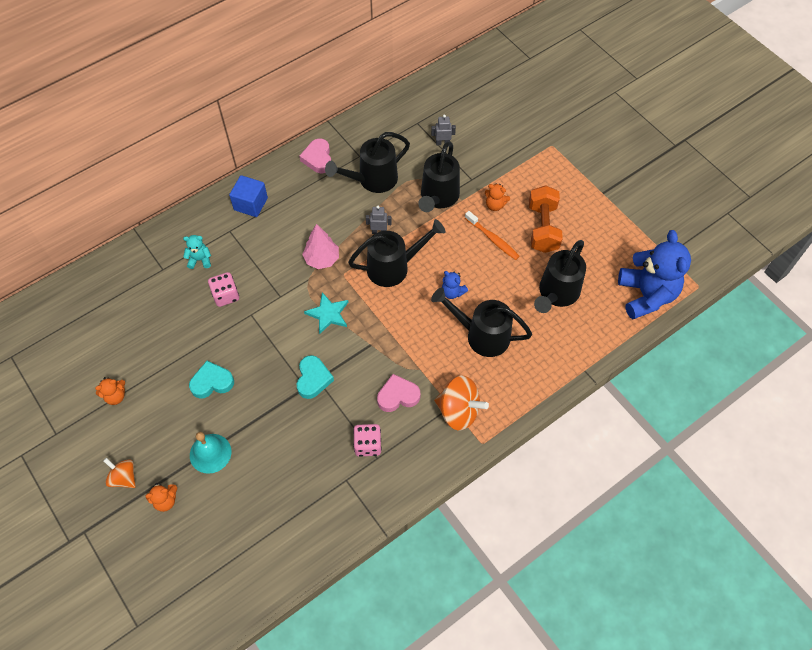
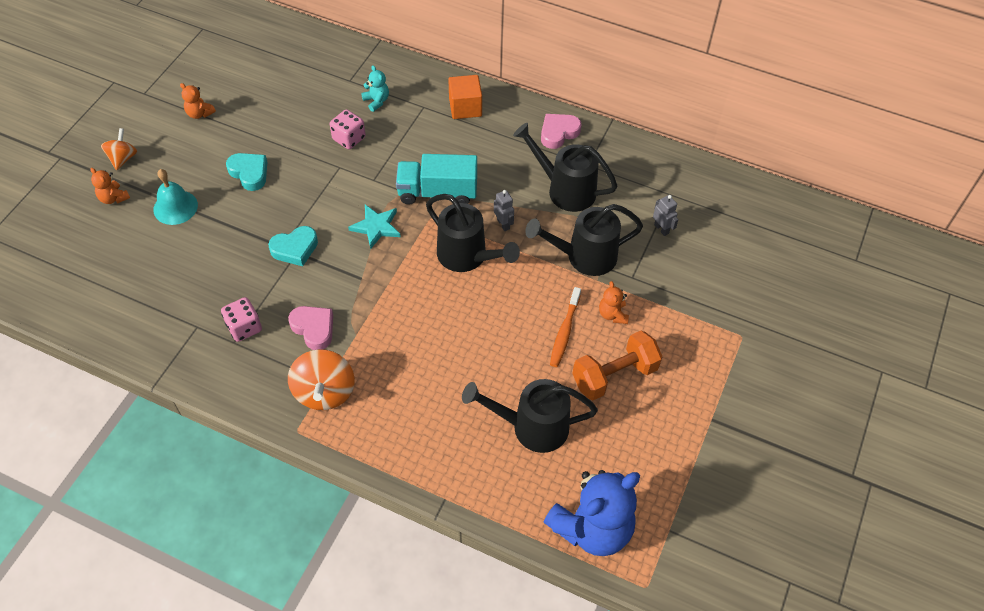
camera: 60 degrees right, 5 degrees down
blue cube [229,175,268,217] -> orange cube [448,75,482,119]
pink tree [302,224,339,269] -> turquoise truck [396,154,477,205]
black watering can [431,287,532,357] -> none
blue teddy bear [442,271,468,299] -> none

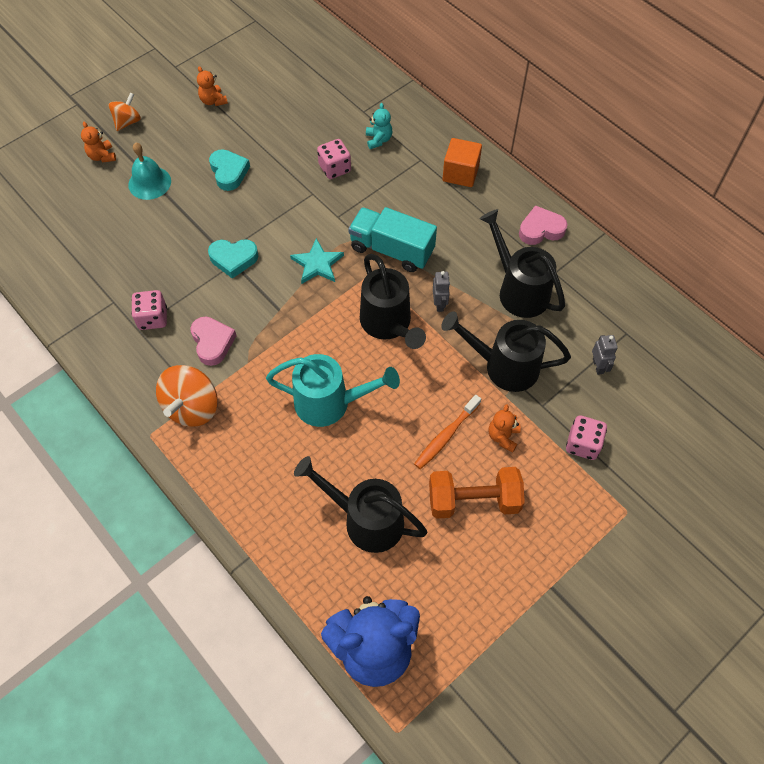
camera: 25 degrees right, 5 degrees up
none -> turquoise watering can [266,354,400,427]
none -> pink dice [566,415,607,460]

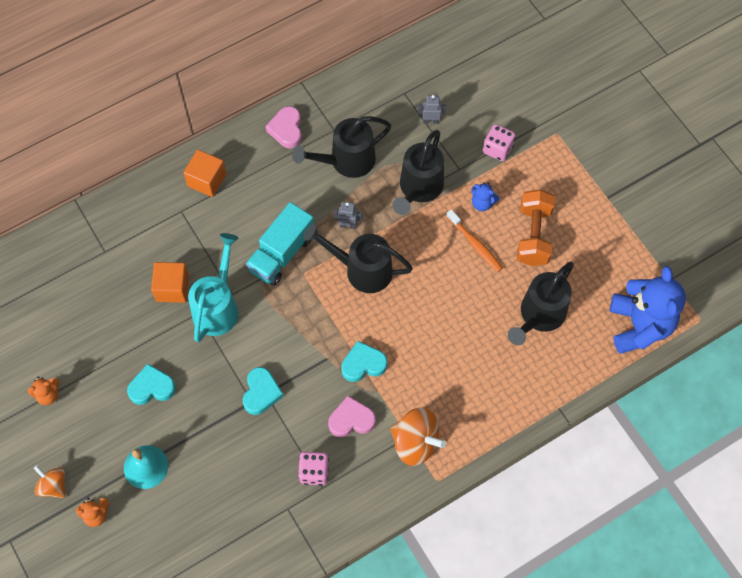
camera: 80 degrees left, 5 degrees up
turquoise watering can [266,354,400,427] -> turquoise watering can moved to [188,233,239,342]
turquoise star [290,238,344,284] -> none
pink dice [317,139,351,179] -> orange cube [151,262,189,303]
black watering can [360,254,426,349] -> black watering can turned 150 degrees counterclockwise [304,224,413,293]
turquoise teddy bear [366,103,392,149] -> none
orange teddy bear [488,404,521,453] -> blue teddy bear [471,183,500,211]
none -> turquoise heart [341,341,387,382]

